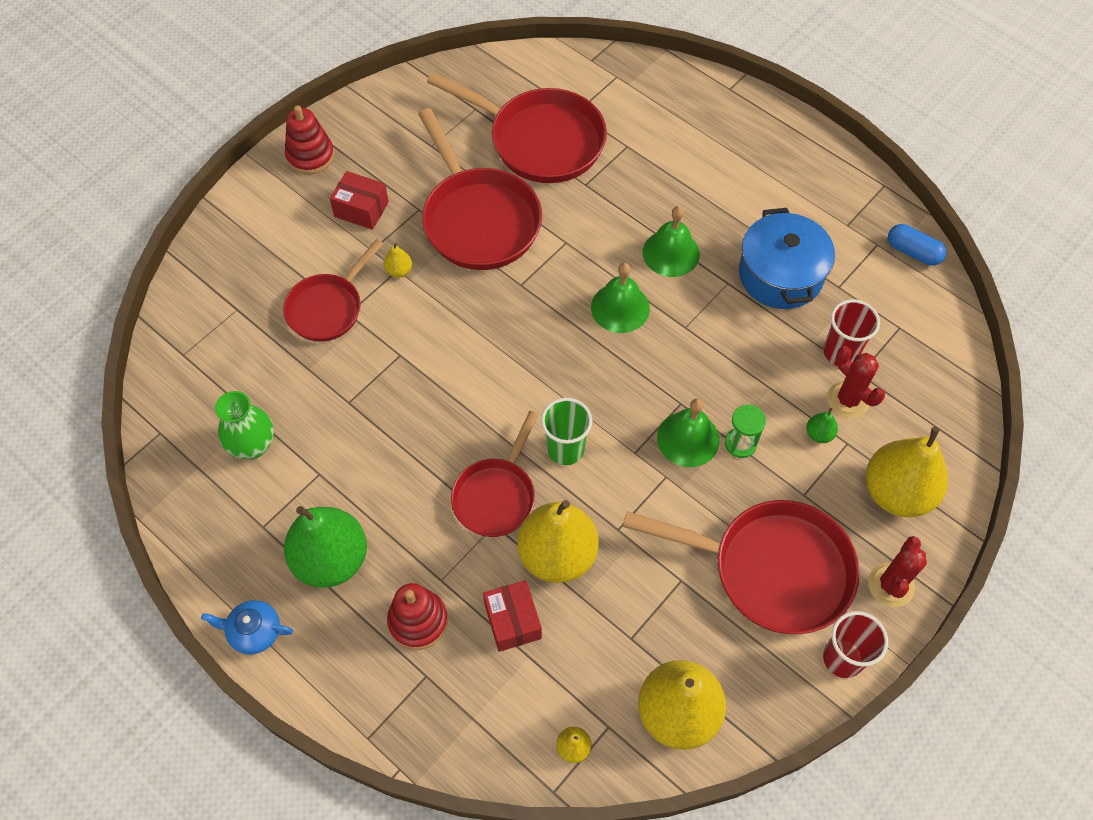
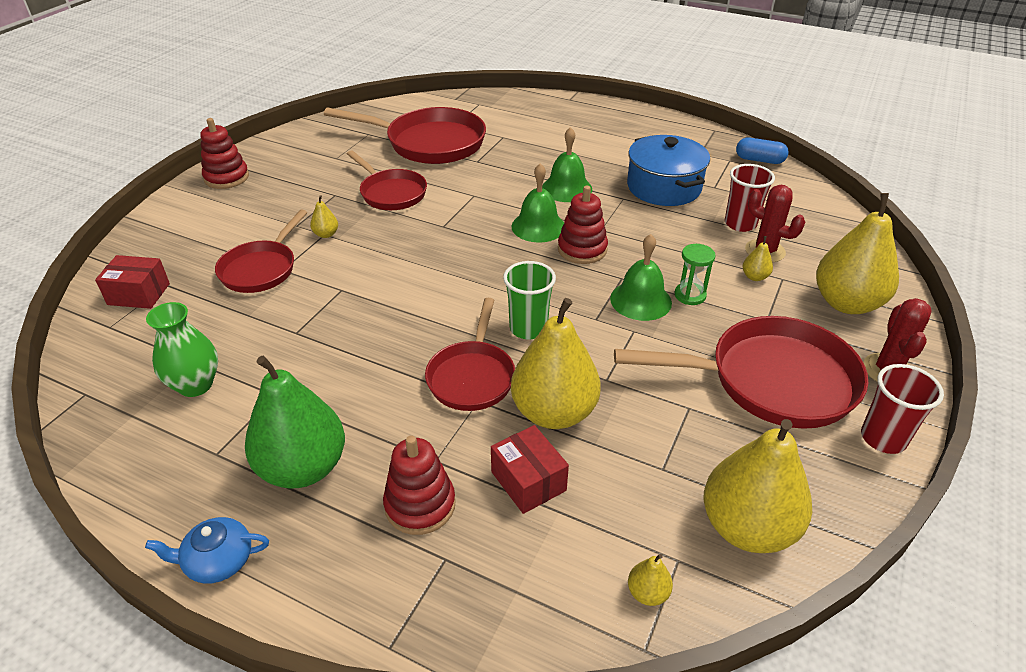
camera: 15 degrees left, 20 degrees down
red box [330,171,389,230] -> red box moved to [95,255,170,309]
red pan [418,108,542,270] -> red pan [347,150,427,210], size x0.62
green pear [806,408,838,443] -> yellow pear [743,236,773,281]
none -> red stacking toy [558,186,608,264]

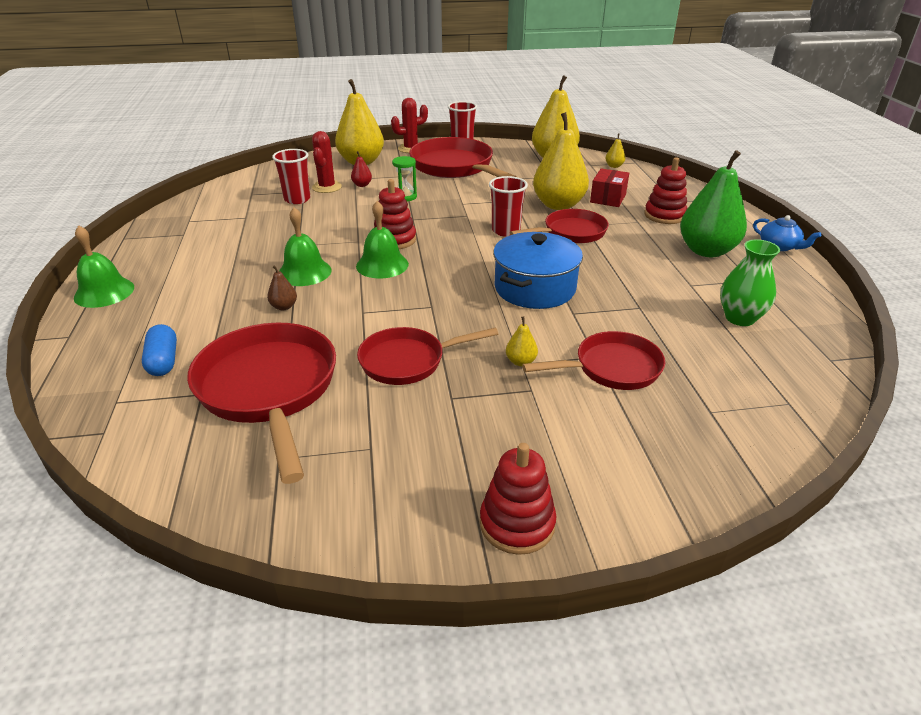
camera: 125 degrees left, 5 degrees down
red box [95,255,170,309] -> none
red pan [347,150,427,210] -> red pan turned 120 degrees counterclockwise [357,327,498,385]
green cup [503,261,556,340] -> red cup [489,176,528,237]
green bell [610,234,672,321] -> green bell moved to [74,225,134,308]
blue pot [627,135,710,206] -> blue pot moved to [493,232,583,309]
blue capsule [736,137,789,164] -> blue capsule moved to [142,324,177,376]
yellow pear [743,236,773,281] -> red pear [351,151,372,187]
none -> brown pear [267,266,297,310]

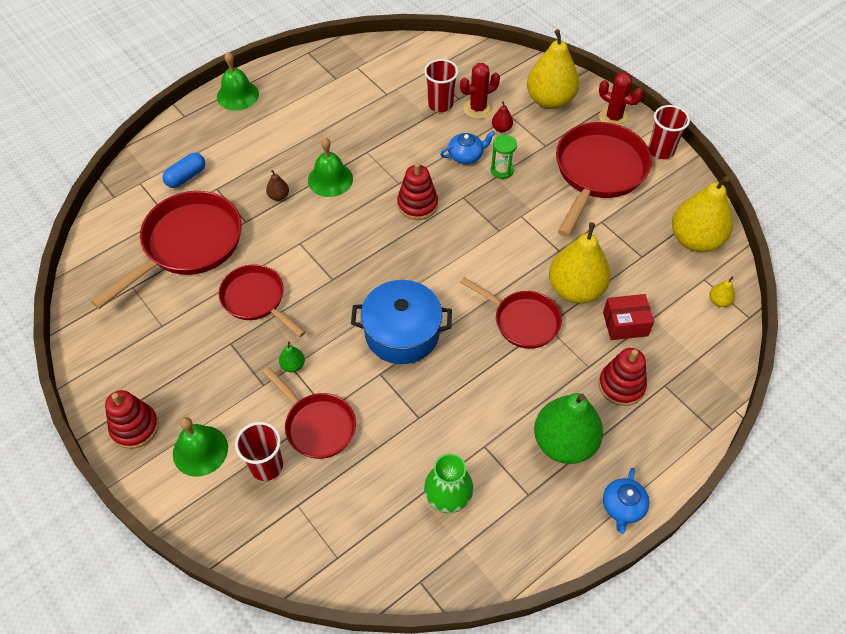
camera: 60 degrees right, 20 degrees up
green bell [356,201,409,278] -> green bell moved to [173,417,228,477]
red cup [489,176,528,237] -> red cup moved to [235,422,283,481]
yellow pear [506,316,538,366] -> green pear [279,342,305,372]
none -> blue teapot [440,131,495,164]

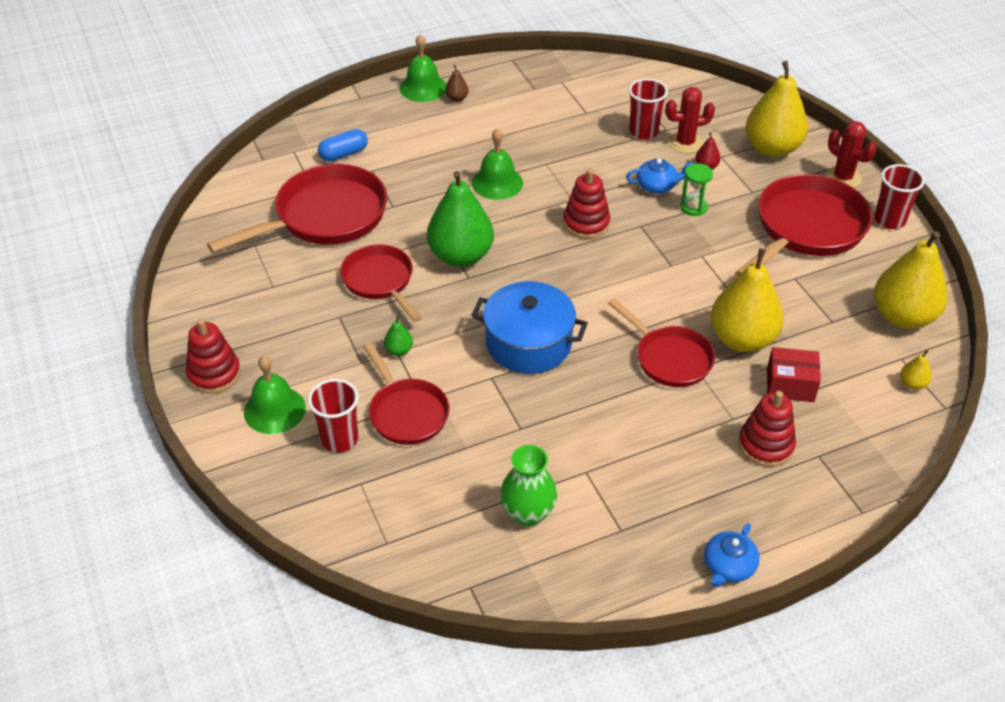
camera: 15 degrees right, 10 degrees down
brown pear [266,170,289,201] -> brown pear moved to [445,65,469,102]
green pear [534,393,603,464] -> green pear moved to [427,171,494,267]

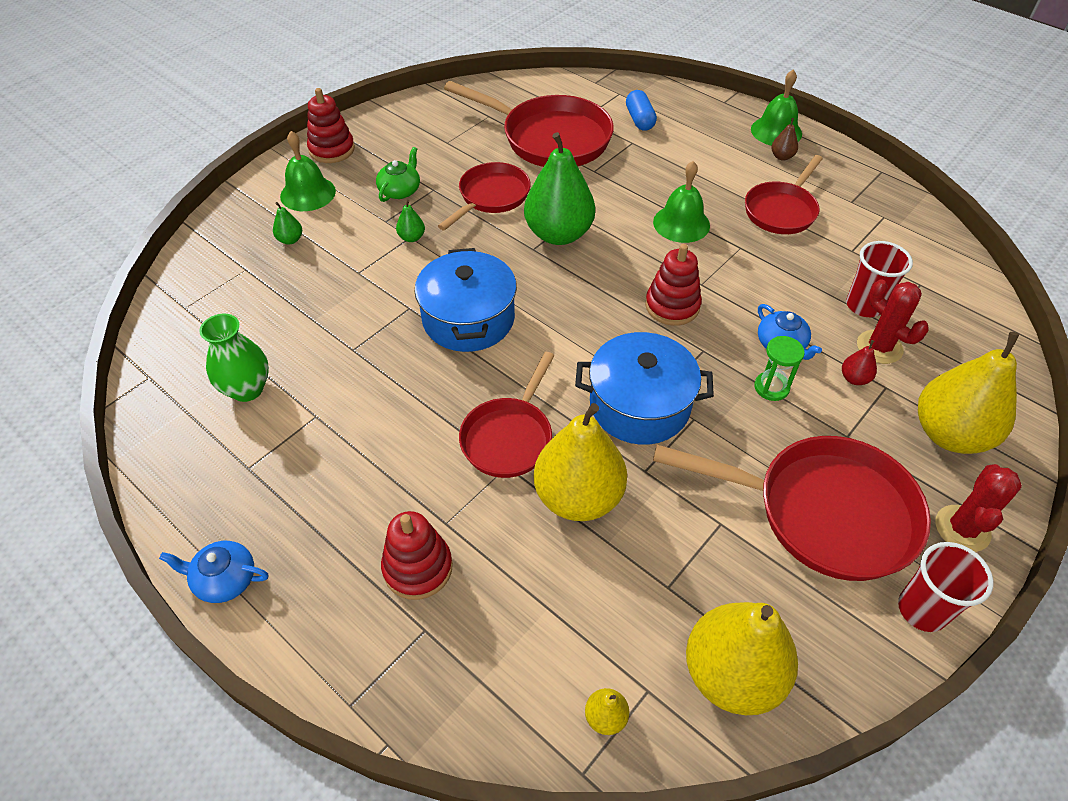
camera: 65 degrees right, 5 degrees up
red cup [308,379,359,453] -> green pear [273,202,302,244]
blue capsule [318,129,368,162] -> blue capsule turned 45 degrees clockwise [626,90,657,131]
red pan [363,342,450,445] -> red pan moved to [745,155,823,234]
red box [767,347,821,402] -> none
none -> green teapot [376,147,420,202]
none -> blue pot [575,332,714,445]

